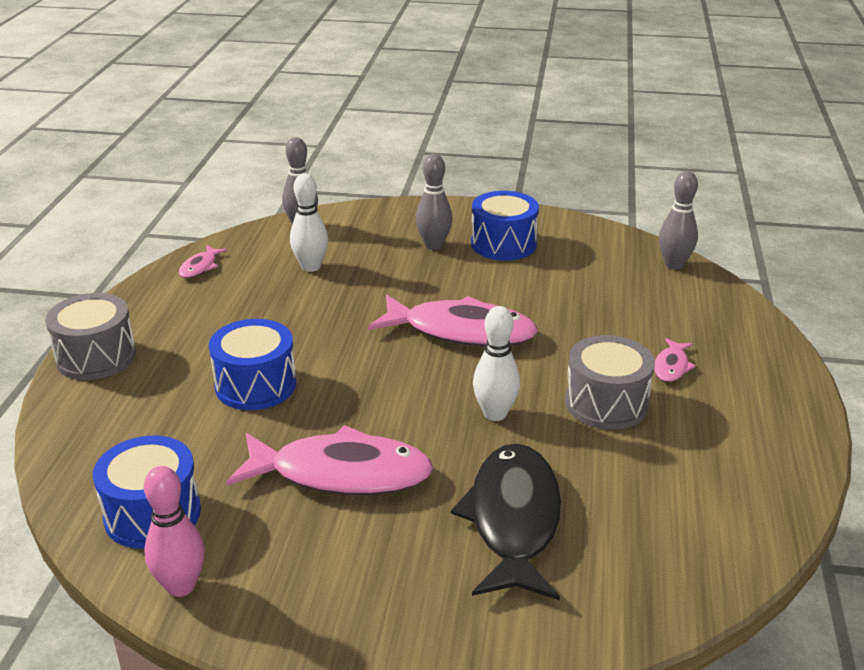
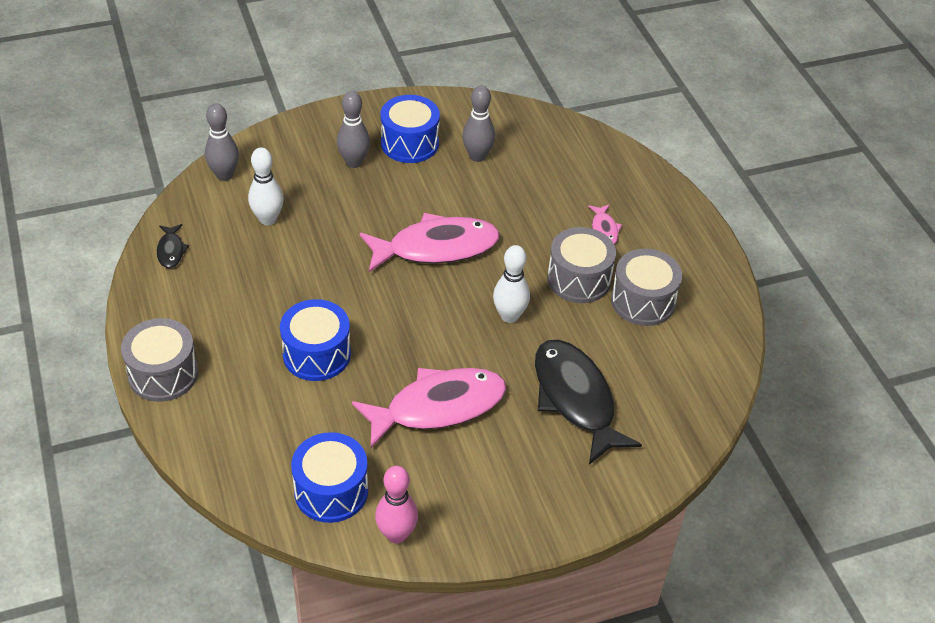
camera: 30 degrees left, 15 degrees up
pink fish [179,245,228,278] -> black fish [157,224,189,268]
grey bowling pin [659,171,698,270] -> grey bowling pin moved to [462,86,495,162]
none -> grey drum [611,249,682,326]

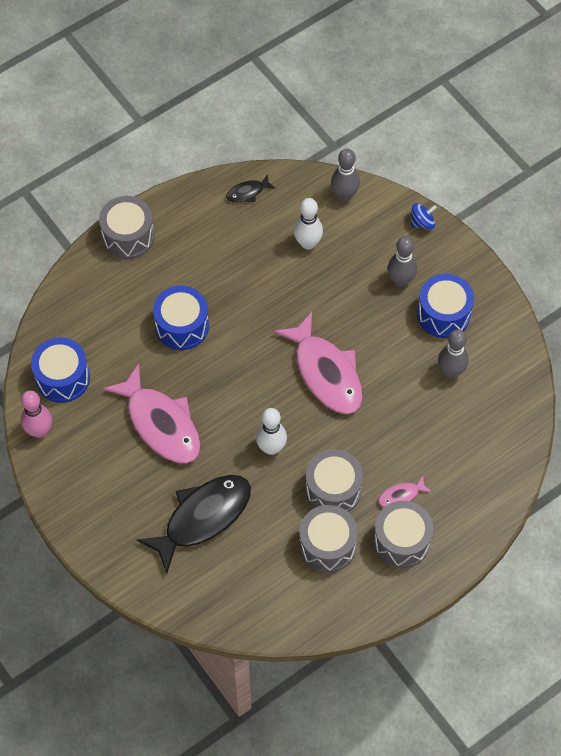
camera: 75 degrees right, 15 degrees up
none -> grey drum [373,501,433,568]
none -> blue spinning top [411,203,437,230]

